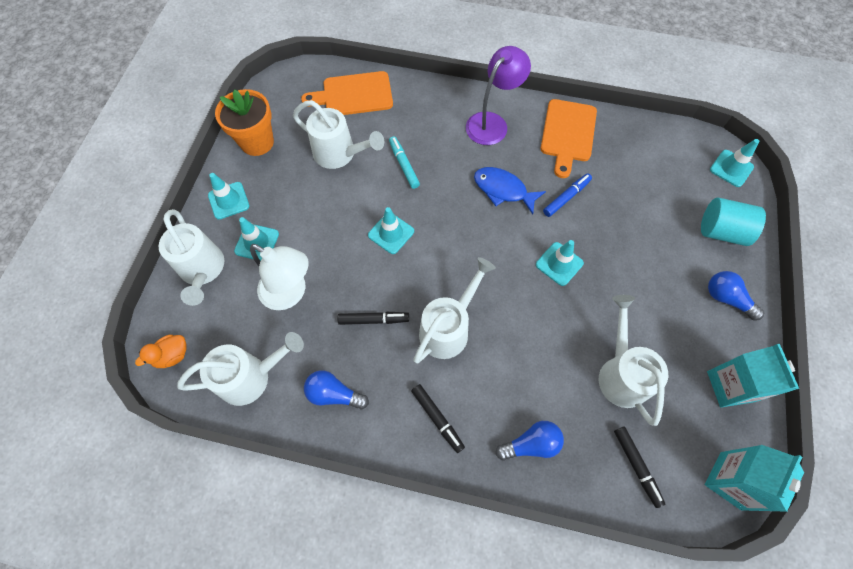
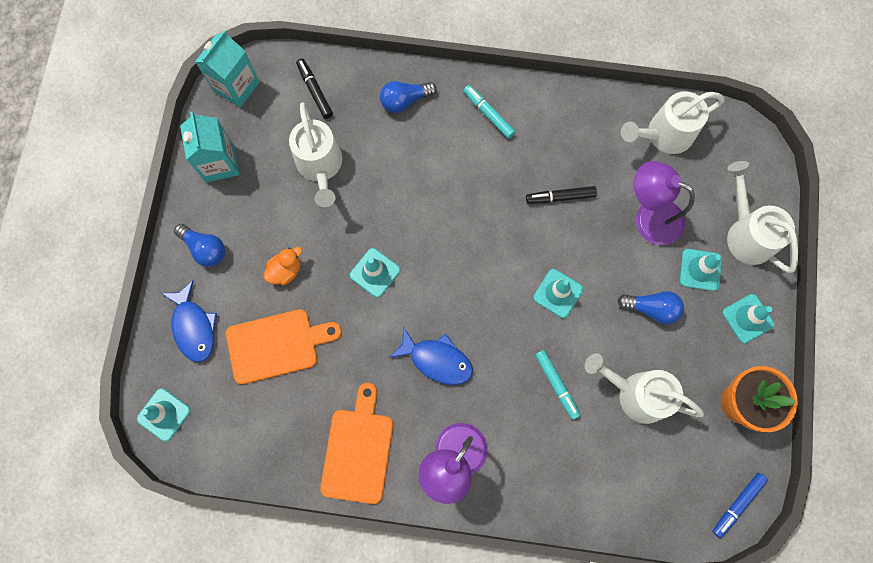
camera: 175 degrees right, 10 degrees up
orange duck [135,335,186,368] -> orange duck moved to [263,247,302,285]
white lamp [250,244,309,310] -> purple lamp [634,161,695,245]
orange cutting board [301,71,393,115] -> orange cutting board moved to [226,309,342,384]
blue light bulb [304,370,369,410] -> blue light bulb moved to [617,291,684,324]
black marker [411,384,465,453] -> turquoise marker [463,85,515,139]
white watering can [413,257,496,363] -> none
blue marker [543,173,592,217] -> blue marker moved to [712,473,768,538]
turquoise cylinder [701,198,766,246] -> blue fish [161,280,217,362]

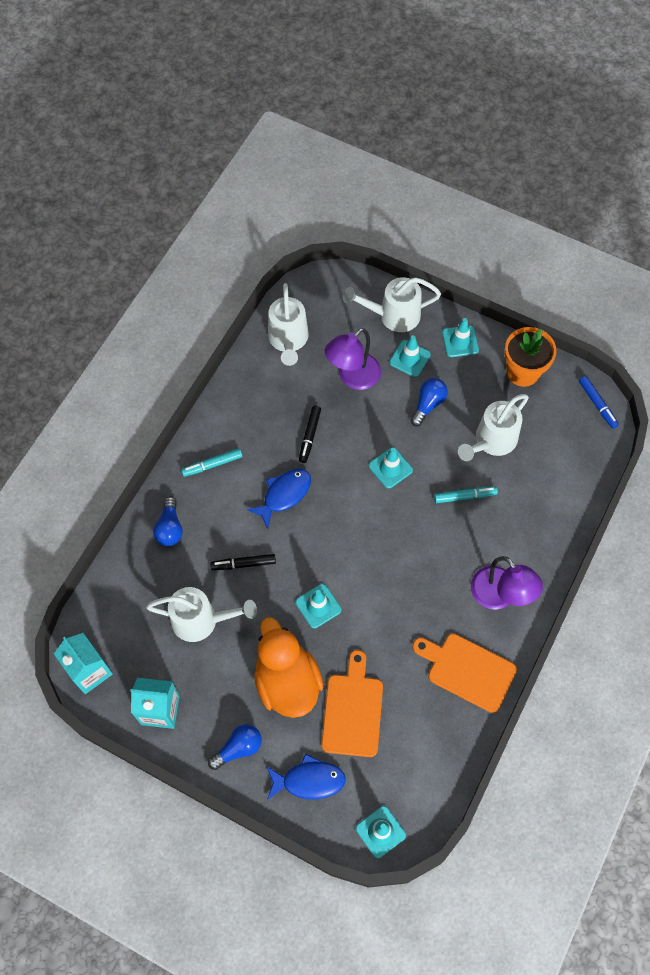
camera: 70 degrees left, 10 degrees down
orange duck [263,247,302,285] -> orange duck [254,617,323,718], size x2.26
black marker [296,58,333,119] -> black marker moved to [210,554,276,570]
blue fish [389,327,473,385] -> blue fish moved to [247,469,311,529]

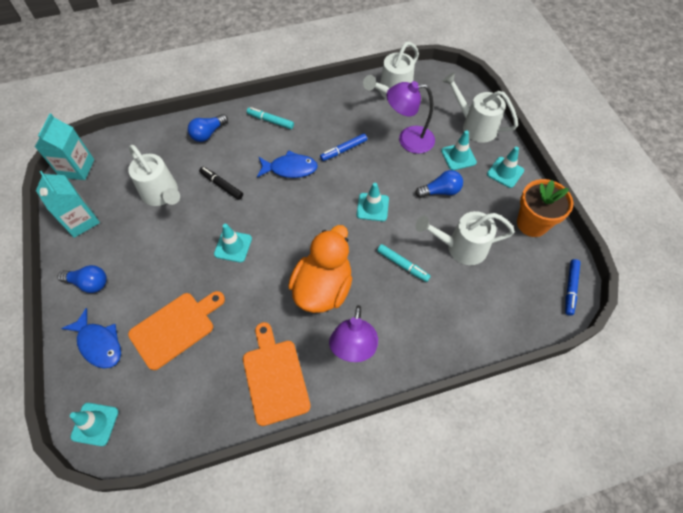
camera: 45 degrees right, 5 degrees down
orange duck [254,617,323,718] -> orange duck moved to [288,225,352,313]
black marker [299,406,321,463] -> blue marker [320,133,367,161]

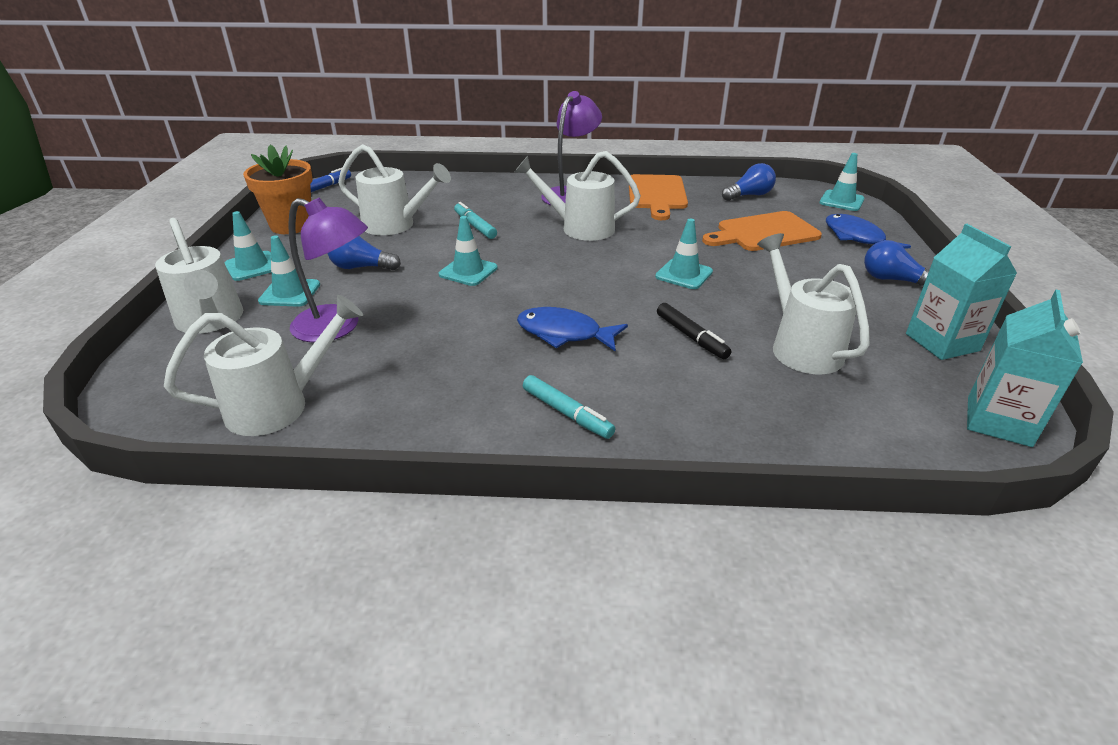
camera: 160 degrees left, 25 degrees down
blue light bulb [188,114,228,142] -> blue light bulb moved to [722,163,776,201]
orange duck [288,225,352,313] -> white watering can [514,151,641,241]
blue marker [320,133,367,161] -> none

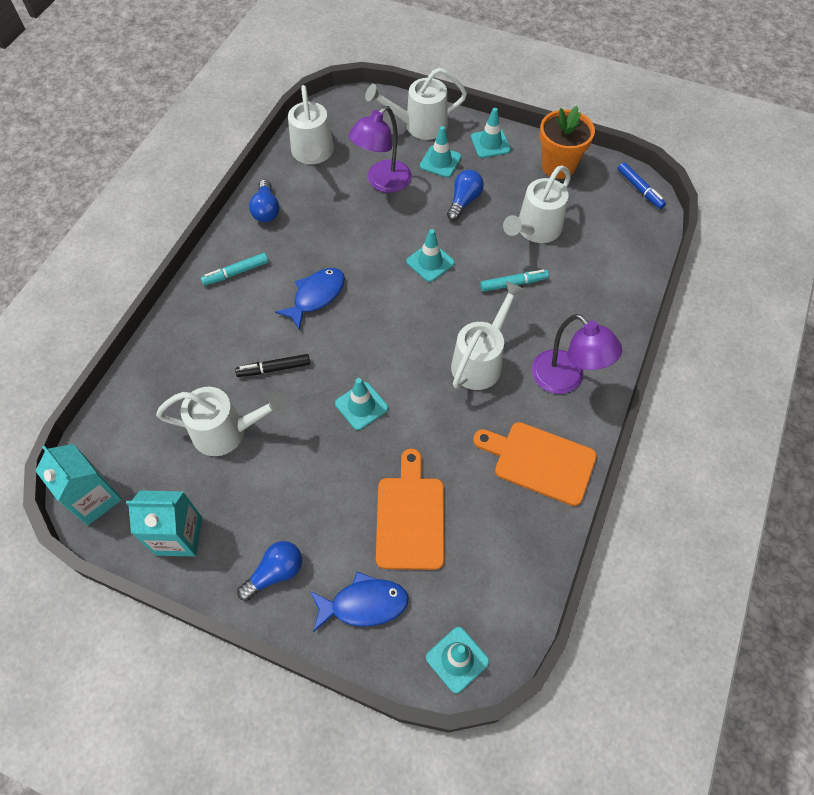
camera: 110 degrees right, 25 degrees up
blue light bulb [722,163,776,201] -> blue light bulb moved to [249,179,279,222]

